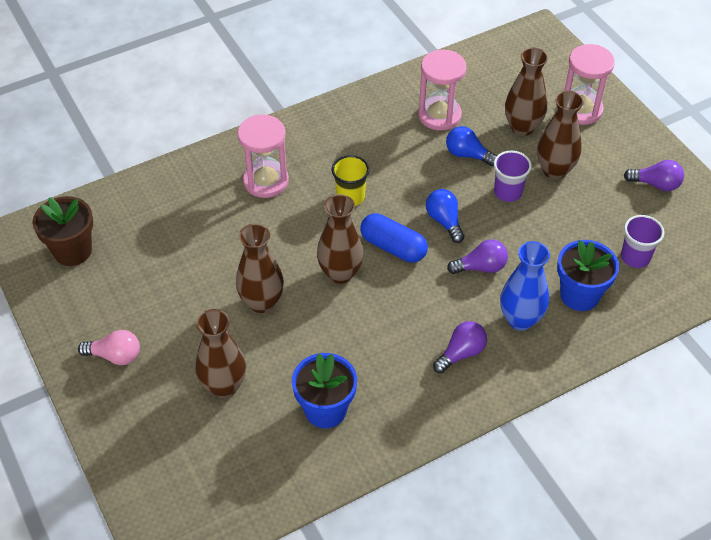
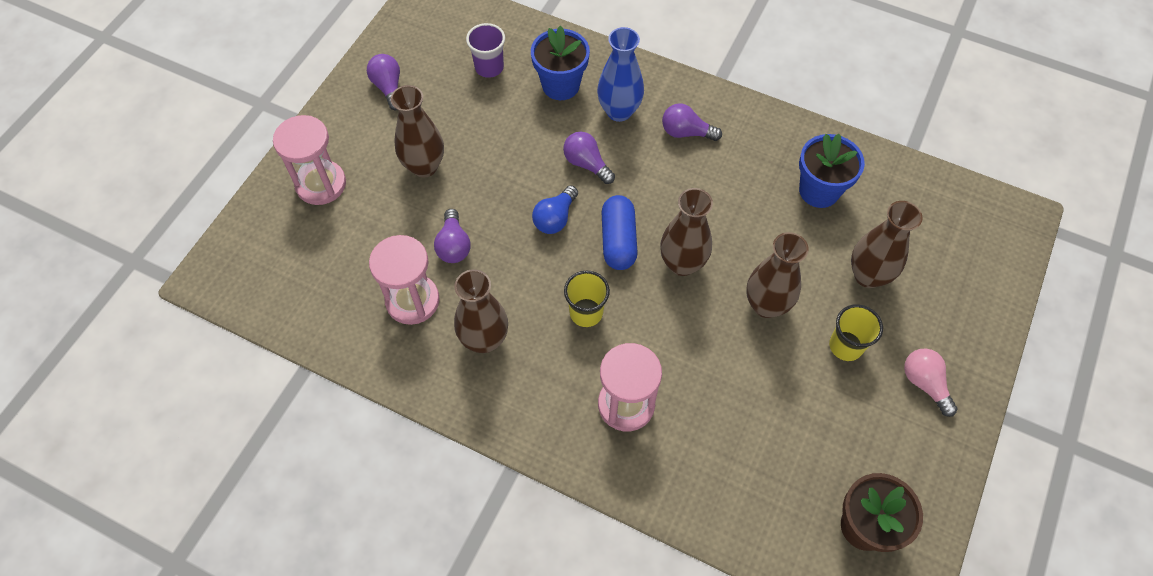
camera: 125 degrees left, 10 degrees up
blue light bulb [446,126,497,166] -> purple light bulb [434,209,471,263]
purple cup [494,151,532,202] -> none
brown vase [505,48,548,136] -> brown vase moved to [454,269,508,353]
none -> yellow cup [829,304,883,361]

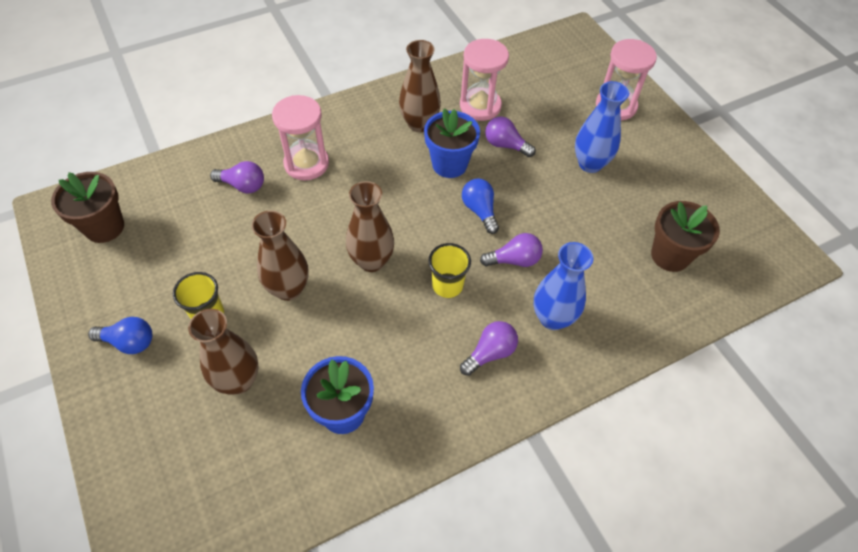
camera: 125 degrees right, 5 degrees down
purple light bulb [367,54,400,110] -> purple light bulb moved to [210,161,264,193]
brown vase [391,85,444,178] -> blue vase [575,81,629,173]
purple cup [466,23,505,78] -> brown flower pot [651,201,720,272]
blue flower pot [531,25,590,100] -> blue flower pot moved to [424,108,480,178]
yellow cup [564,271,610,327] -> yellow cup moved to [428,243,471,298]
blue capsule [602,195,638,270] -> none
pink light bulb [904,349,958,417] -> blue light bulb [88,317,152,354]

